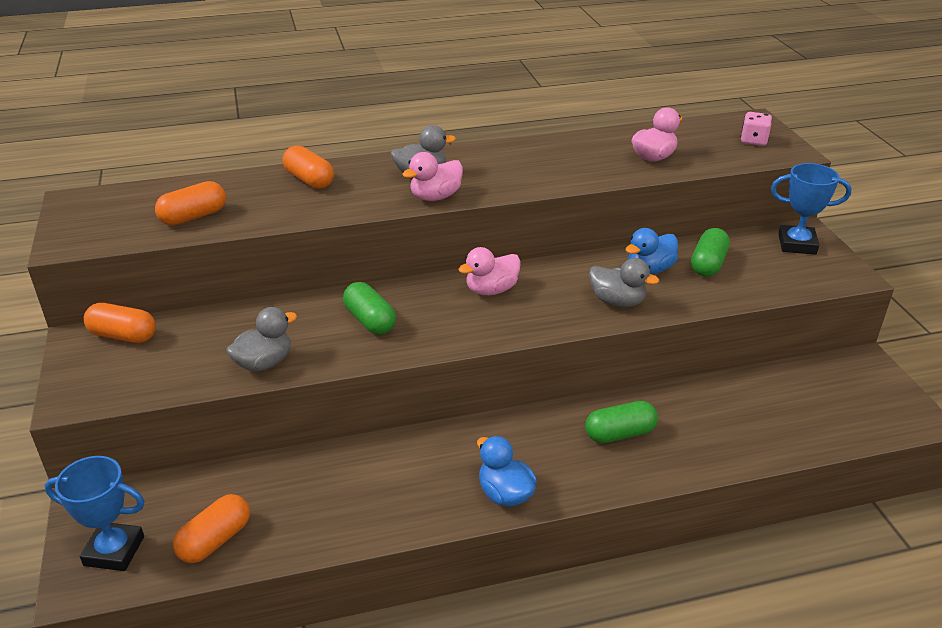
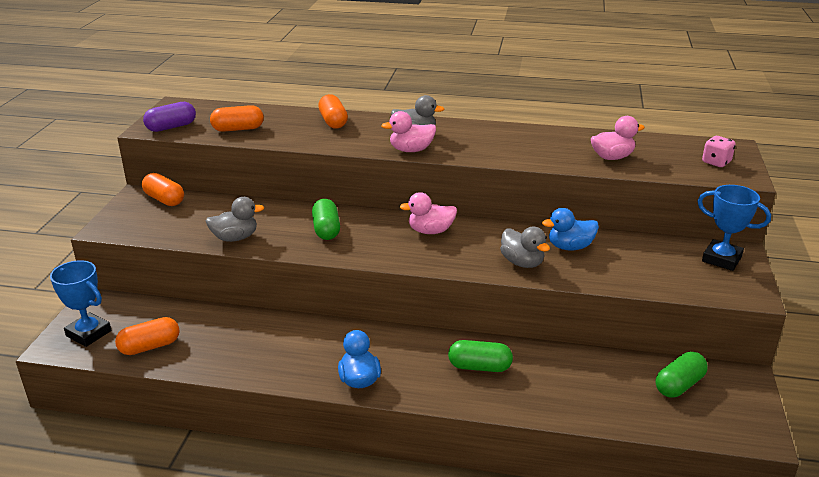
camera: 25 degrees right, 5 degrees down
green capsule [691,228,730,277] -> green capsule moved to [655,352,708,398]
none -> purple capsule [143,102,196,132]

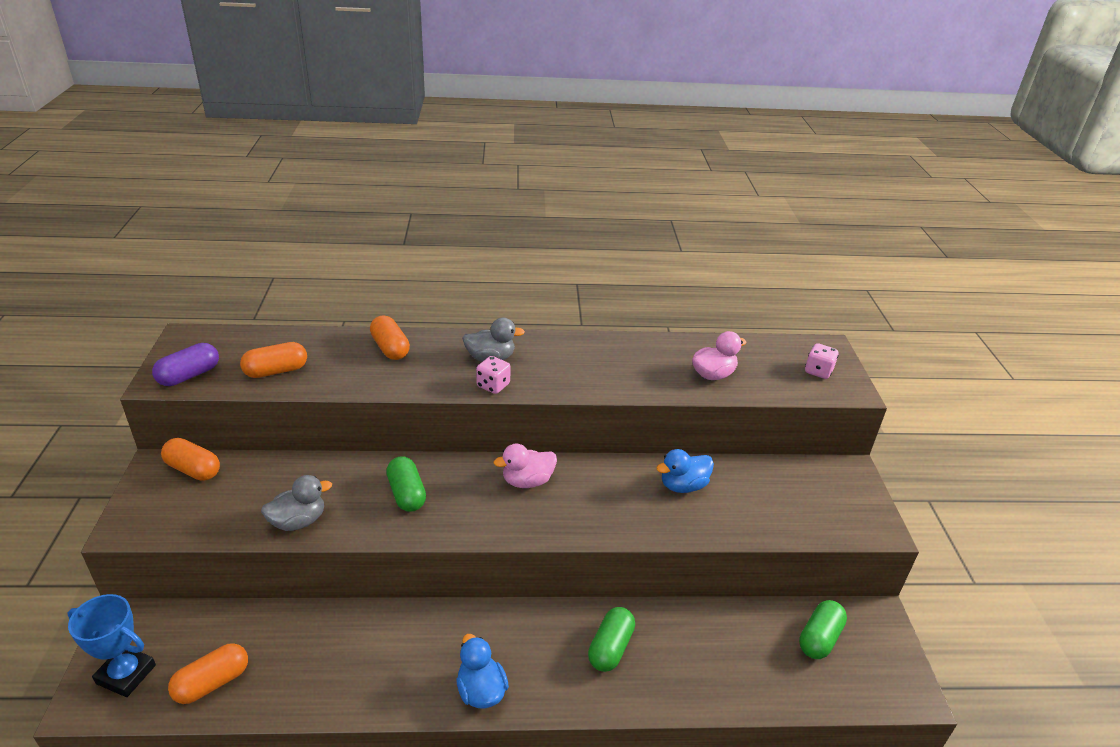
camera: 15 degrees left, 5 degrees up
pink duck [381,111,436,152] -> pink dice [476,356,510,394]
green capsule [448,340,513,372] -> green capsule turned 60 degrees counterclockwise [588,607,635,672]
grey duck [500,226,550,268] -> none
blue trophy [698,185,771,271] -> none

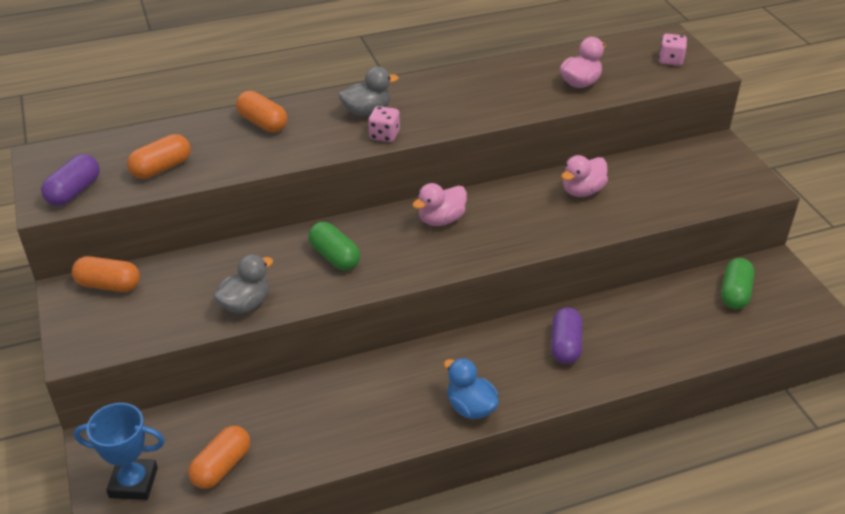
camera: 15 degrees left, 5 degrees up
green capsule [588,607,635,672] -> purple capsule [551,308,583,364]
blue duck [657,449,714,493] -> pink duck [561,155,608,197]

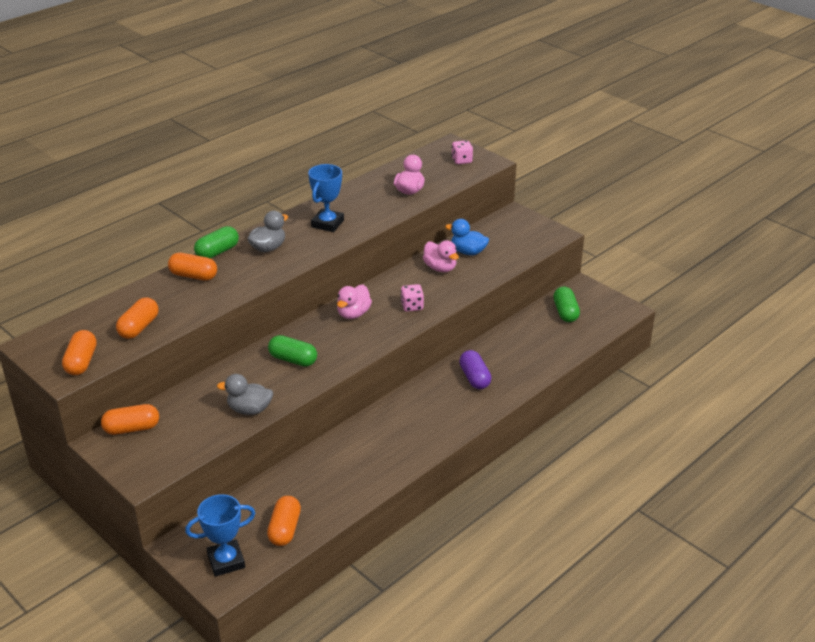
camera: 25 degrees left, 5 degrees down
purple capsule [41,154,100,206] -> orange capsule [62,330,97,375]
grey duck [213,254,273,314] -> grey duck turned 105 degrees counterclockwise [217,374,273,415]
pink dice [368,106,400,142] -> pink dice moved to [401,284,424,312]
blue duck [444,358,499,419] -> blue duck moved to [445,219,489,255]
pink duck [561,155,608,197] -> pink duck turned 60 degrees counterclockwise [423,240,459,272]
none -> green capsule [194,226,239,259]
none -> blue trophy [308,164,344,232]

